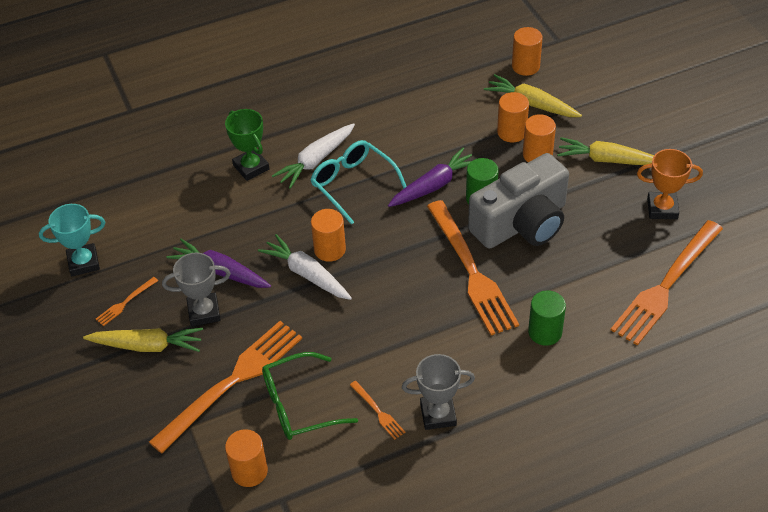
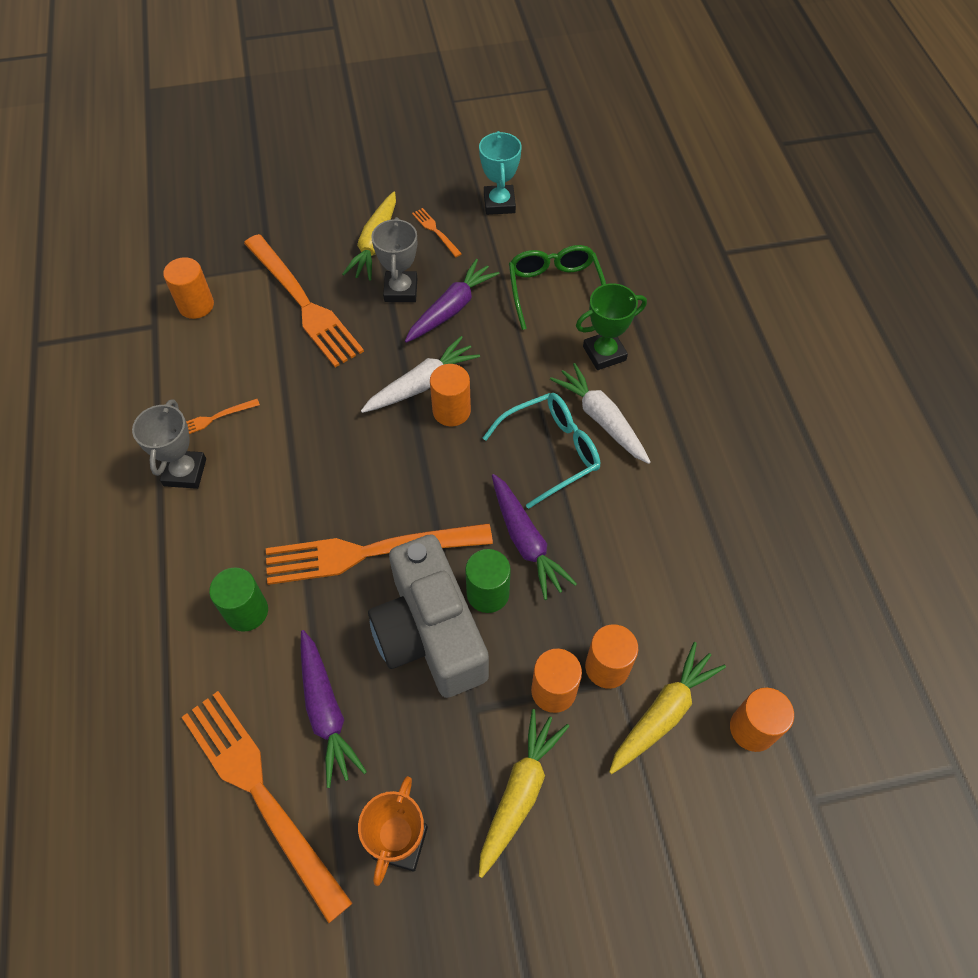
camera: 100 degrees right, 10 degrees up
green glasses [262,352,358,440] -> green glasses moved to [509,245,606,330]
none -> purple carrot [301,630,367,788]

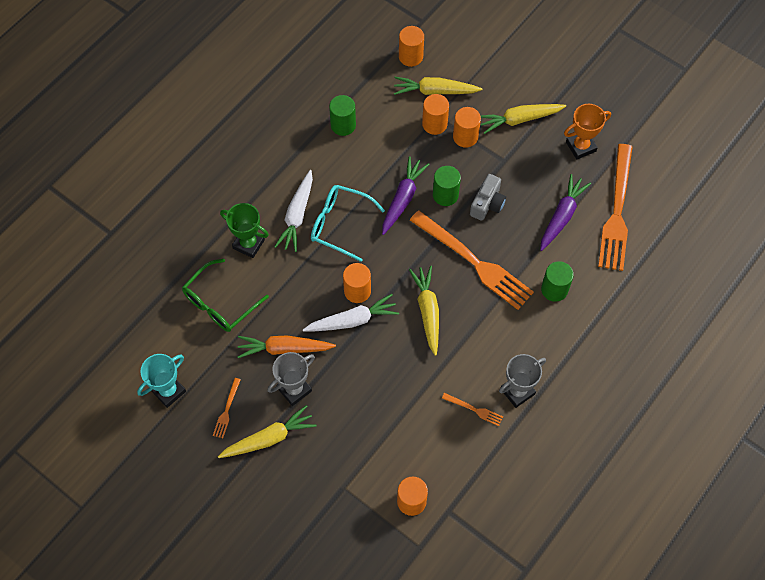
camera: 130 degrees left, 5 degrees up
orange fork [244,234,364,367] -> none
white carrot [361,336,480,413] -> white carrot turned 150 degrees clockwise [303,294,399,332]
grey camera [368,534,489,698] -> grey camera [470,174,506,221], size x0.50
purple carrot [405,259,499,343] -> orange carrot [238,335,336,358]
none -> green cylinder [329,95,356,136]
none -> yellow carrot [409,266,439,356]

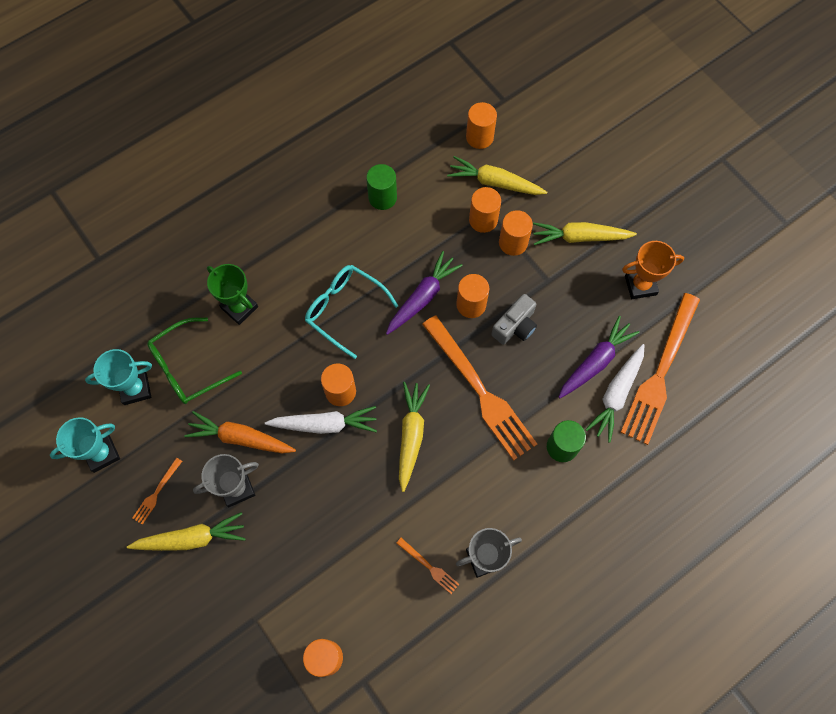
camera: 15 degrees right, 5 degrees up
white carrot [274,170,313,252] -> white carrot moved to [585,344,644,443]
green cylinder [433,166,461,206] -> orange cylinder [456,274,489,318]
none -> turquoise trophy [85,349,152,405]

